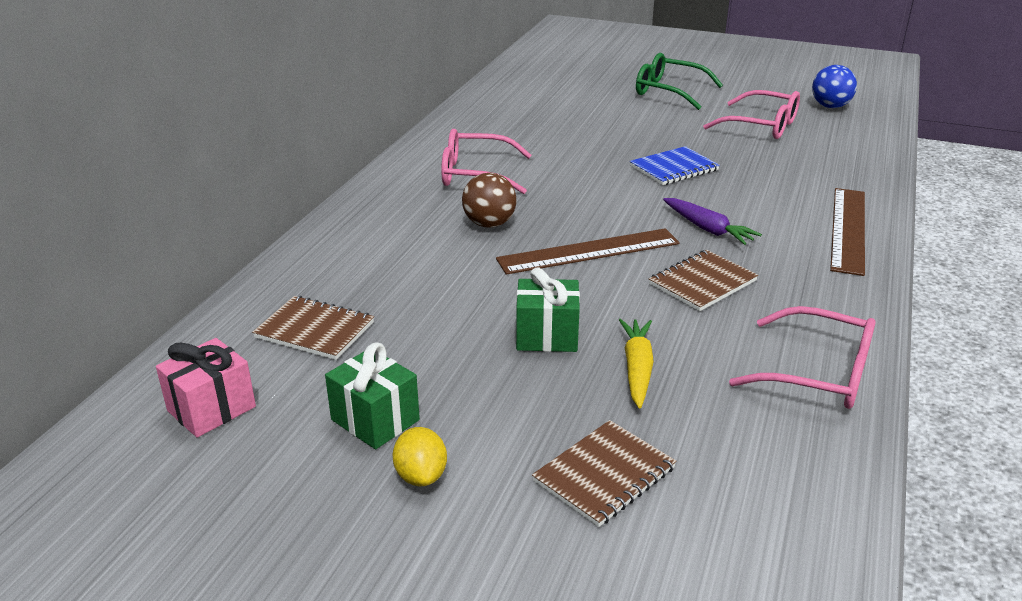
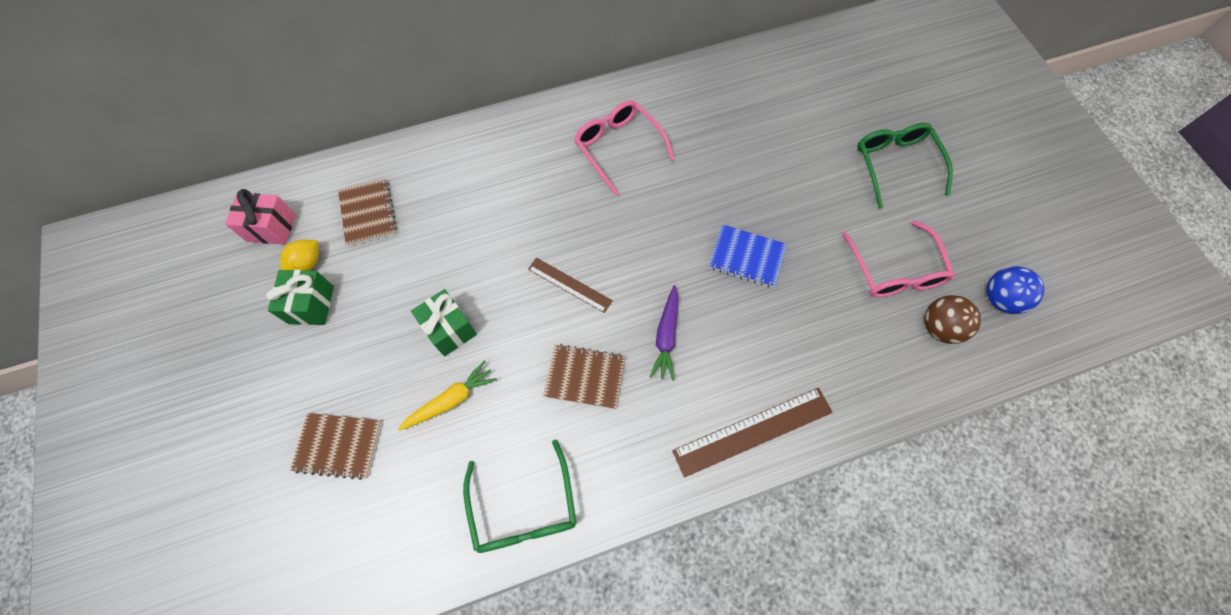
camera: 50 degrees right, 35 degrees up
yellow lemon [392,427,447,486] -> yellow lemon moved to [280,240,319,271]
brown ball [462,173,516,228] -> brown ball moved to [924,295,981,344]
brown ruler [496,228,680,275] -> brown ruler [528,258,613,313], size x0.61
pink glasses [729,306,875,409] -> green glasses [463,439,576,553]

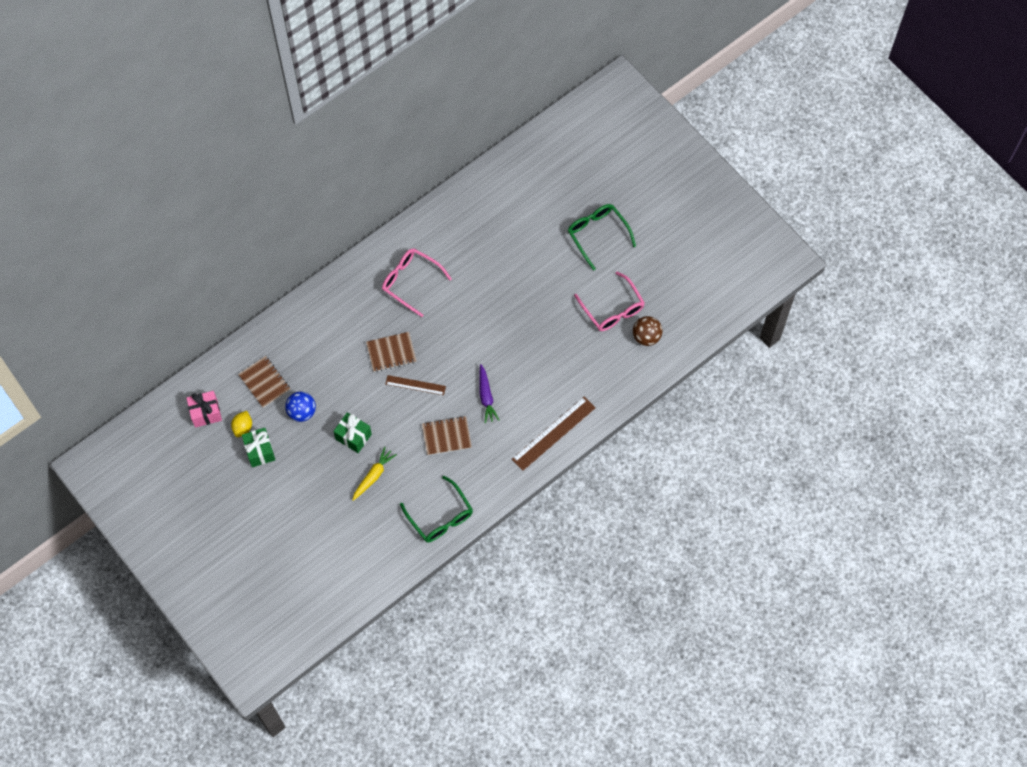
camera: 20 degrees left, 0 degrees up
brown notebook [290,413,382,480] -> brown notebook moved to [366,332,416,372]
blue notebook [709,224,787,288] -> none
blue ball [986,266,1045,314] -> blue ball moved to [285,392,316,422]

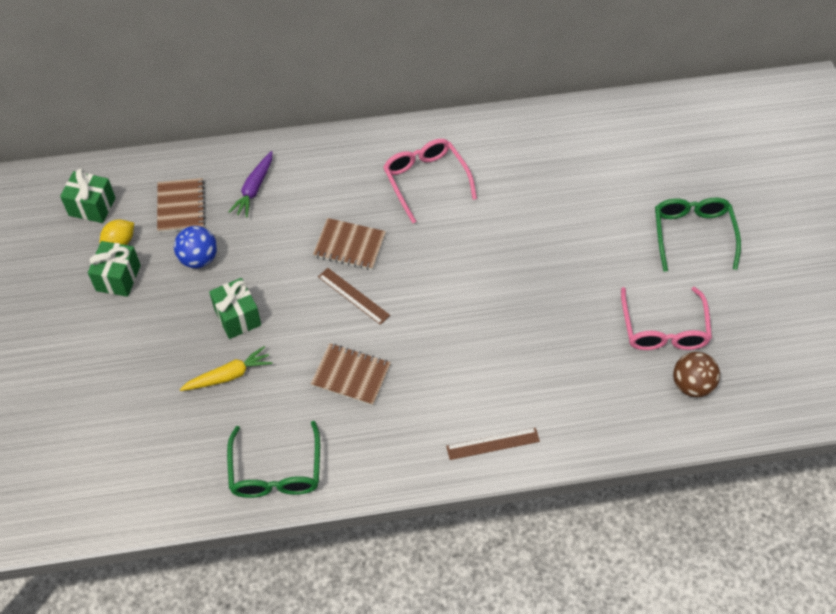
camera: 30 degrees right, 10 degrees down
pink gift [187,391,222,428] -> green gift [60,168,116,223]
purple carrot [479,364,499,423] -> purple carrot moved to [229,151,272,218]
brown ruler [512,397,595,471] -> brown ruler [446,428,540,460], size x0.61

